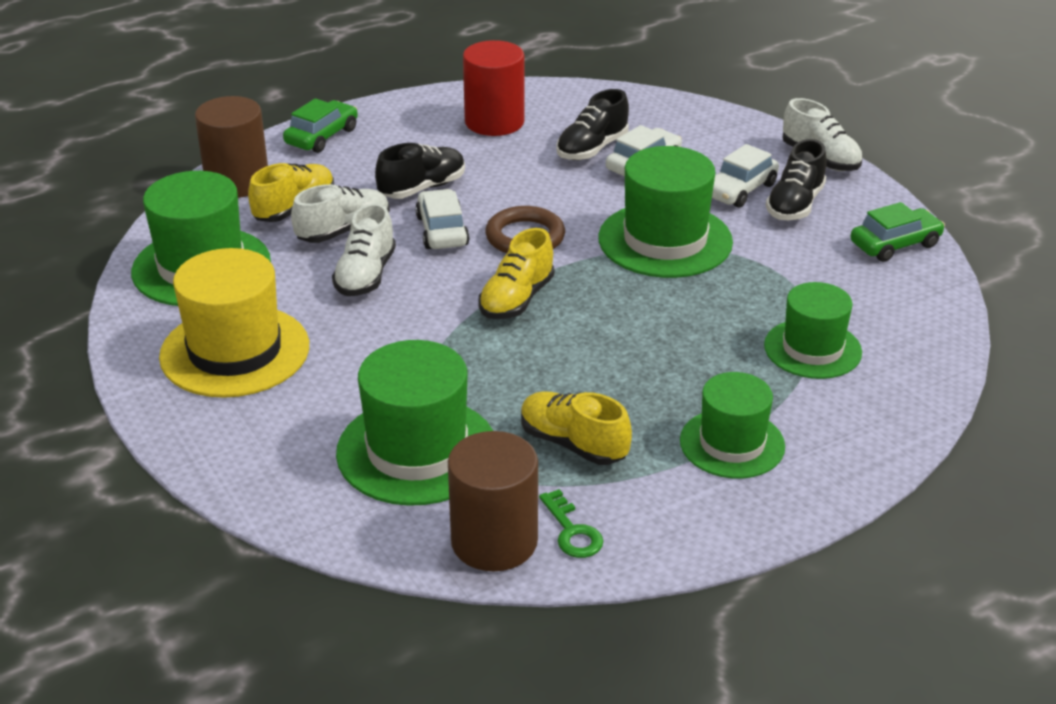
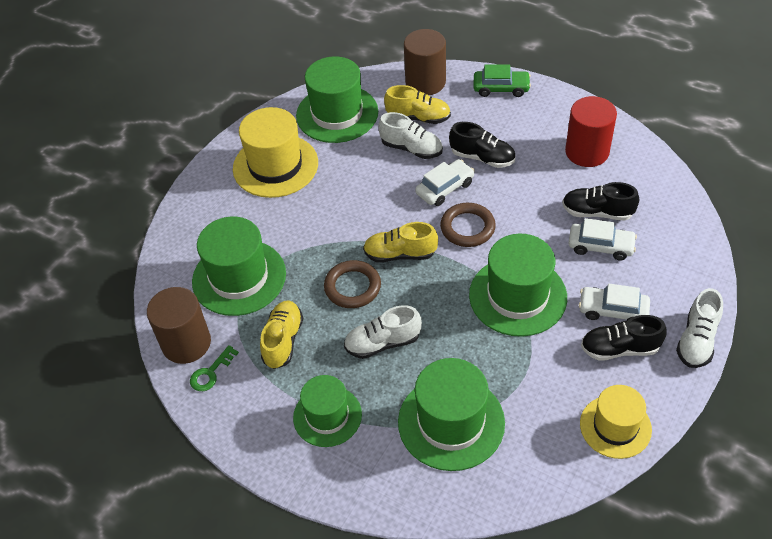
camera: 65 degrees right, 15 degrees up
white shoe [332,203,396,296] -> white shoe moved to [344,305,422,359]
green hat [764,282,862,379] -> green hat [398,358,505,471], size x1.53
green car [851,202,945,262] -> yellow hat [580,385,652,459]
none -> brown ring [324,260,381,308]

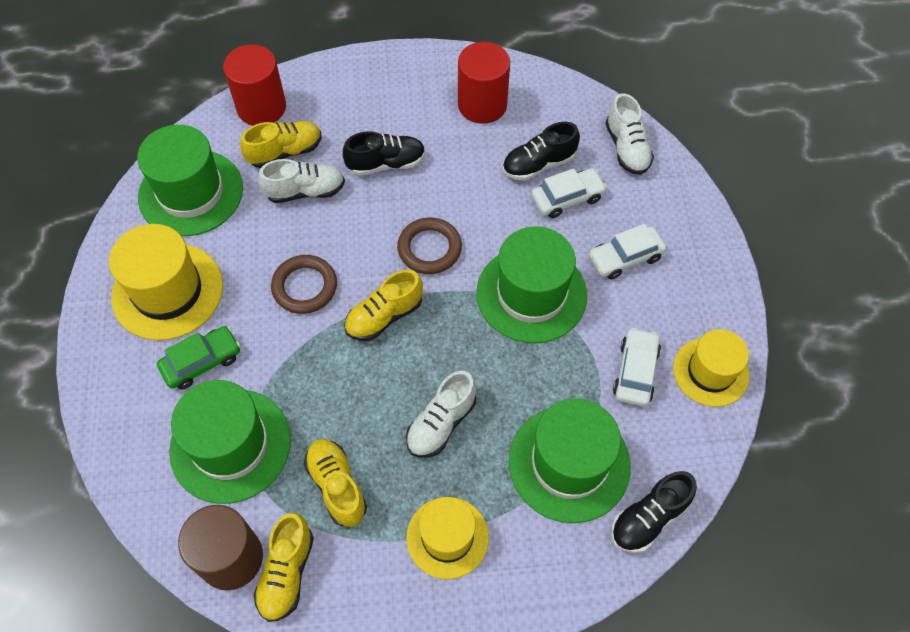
camera: 40 degrees left, 10 degrees up
green key [190,345,239,391] -> yellow shoe [253,513,314,622]
green hat [293,375,362,447] -> yellow hat [406,497,489,579]
brown ring [324,260,381,308] -> brown ring moved to [271,255,337,314]
brown cylinder [404,29,446,95] -> red cylinder [223,44,286,126]
white car [415,159,475,206] -> white car moved to [613,327,661,406]
green car [474,64,531,97] -> green car moved to [157,326,240,390]
black shoe [581,315,666,361] -> black shoe moved to [611,471,697,553]
white shoe [676,288,723,368] -> white shoe moved to [605,94,654,175]

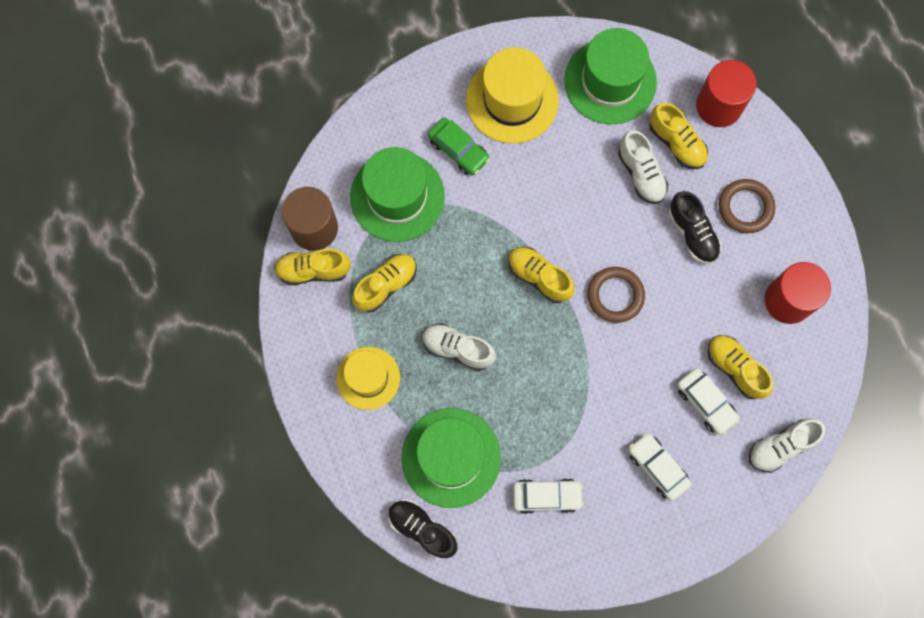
camera: 75 degrees right, 15 degrees up
brown ring [271,255,337,314] -> brown ring moved to [719,179,775,233]
green hat [477,226,587,343] -> none
black shoe [503,122,580,181] -> yellow shoe [708,335,773,399]
yellow hat [673,329,750,407] -> none

